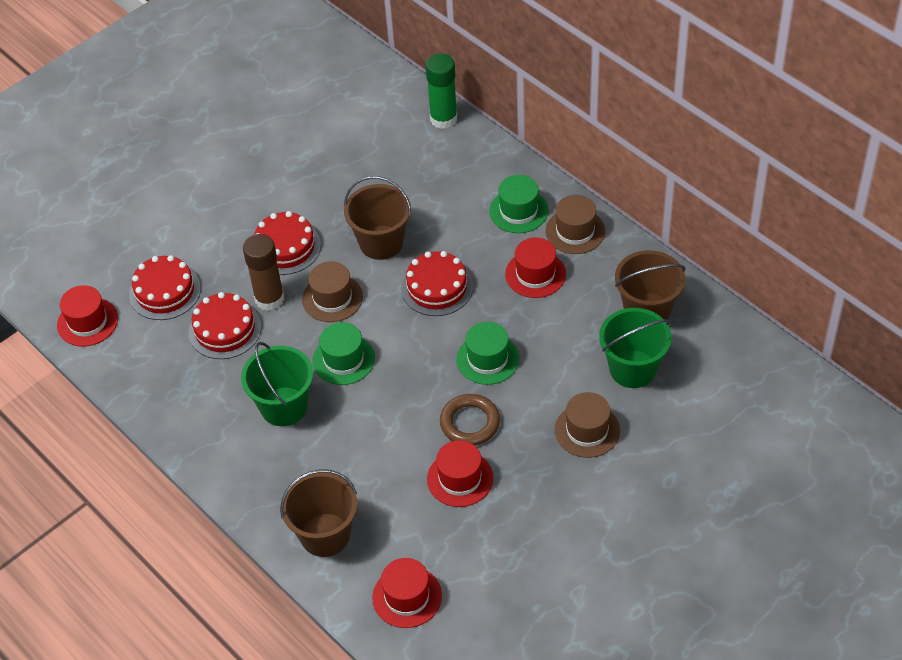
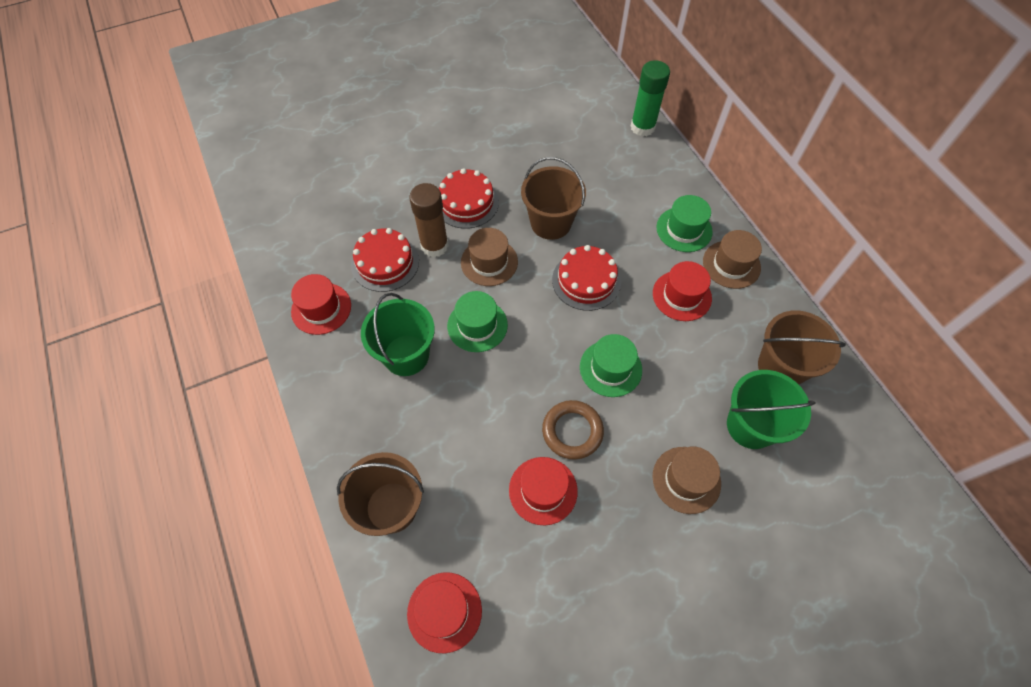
camera: 15 degrees right, 10 degrees up
red hat [57,285,118,346] -> red hat moved to [291,274,351,335]
red cake [129,255,201,320] -> none

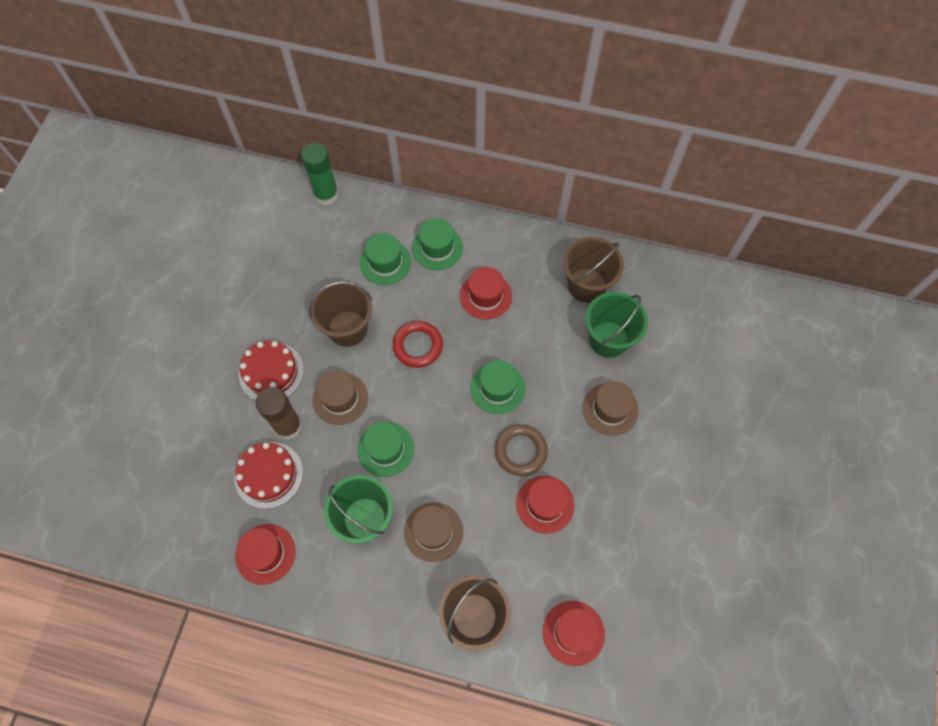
camera: 50 degrees left, 5 degrees up
red cake [552,245,621,311] -> red ring [393,321,443,368]
brown hat [703,230,762,289] -> brown hat moved to [404,502,463,562]
none -> green hat [360,233,411,285]

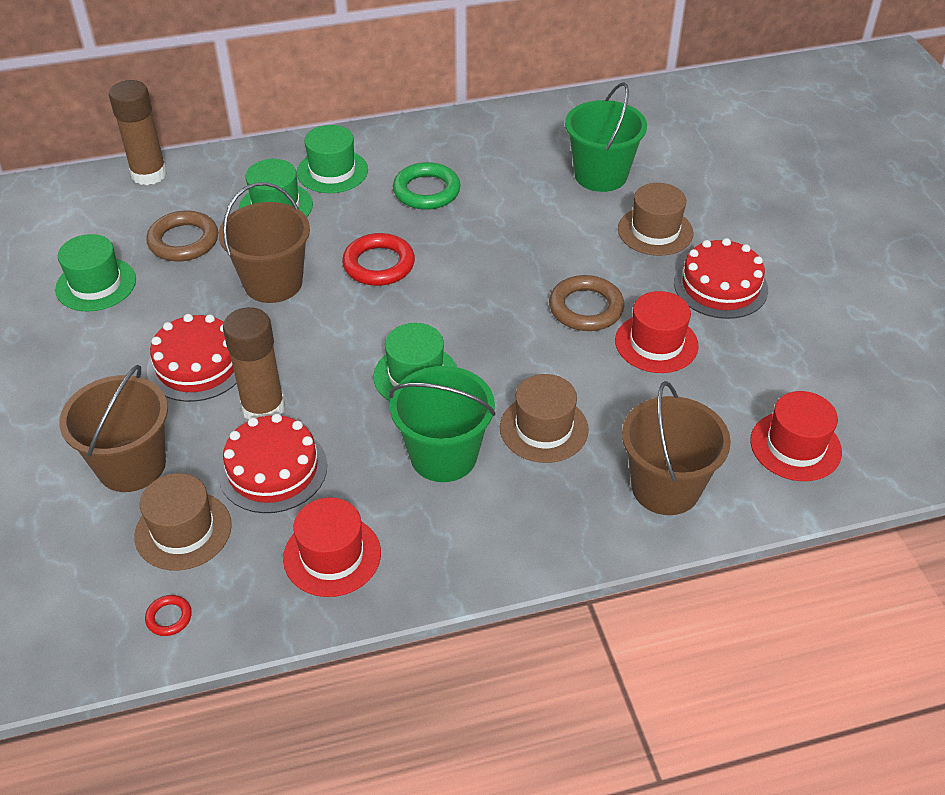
camera: 30 degrees left, 20 degrees down
green glue stick [301,142,339,205] -> brown glue stick [109,80,167,185]
brown hat [313,371,368,425] -> brown hat moved to [134,473,232,570]
red hat [460,267,512,320] -> green ring [393,162,461,210]
green hat [470,360,525,414] -> green hat moved to [55,234,136,312]
brown bucket [563,237,624,303] -> brown bucket moved to [59,365,168,492]
none -> red ring [145,595,192,636]
none -> brown ring [146,211,218,262]
none -> red cake [674,238,768,319]

